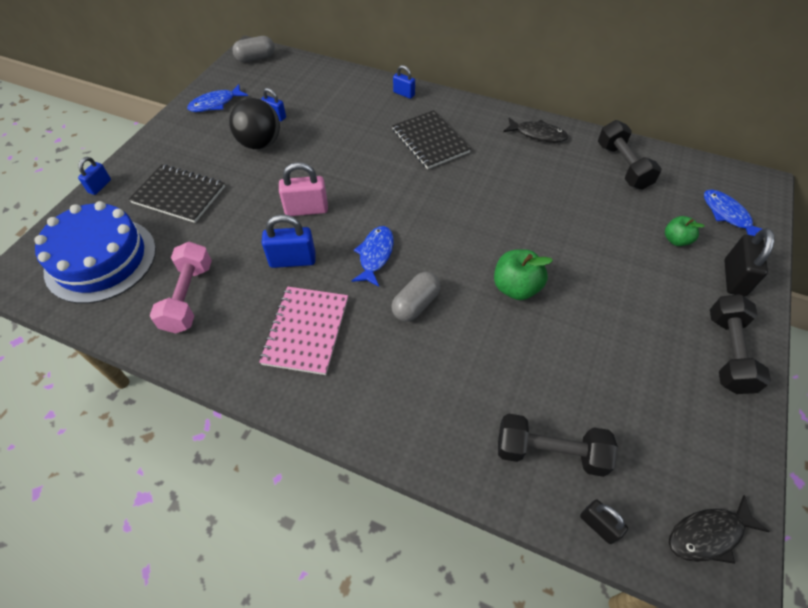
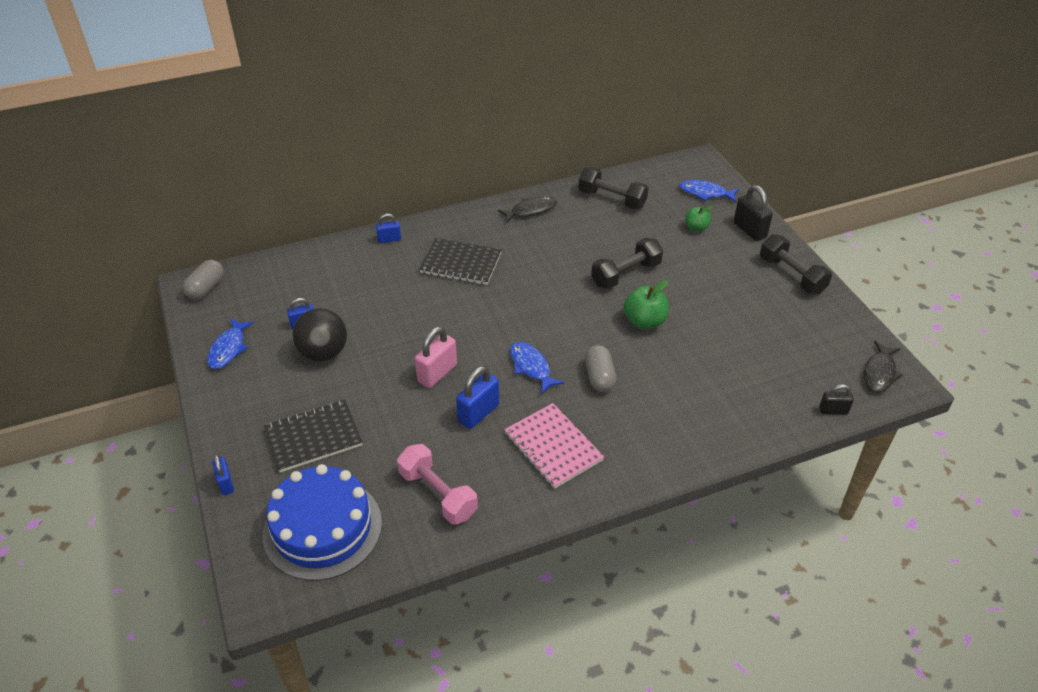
camera: 45 degrees left, 10 degrees down
black dumbbell [498,413,618,477] -> black dumbbell moved to [591,238,663,289]

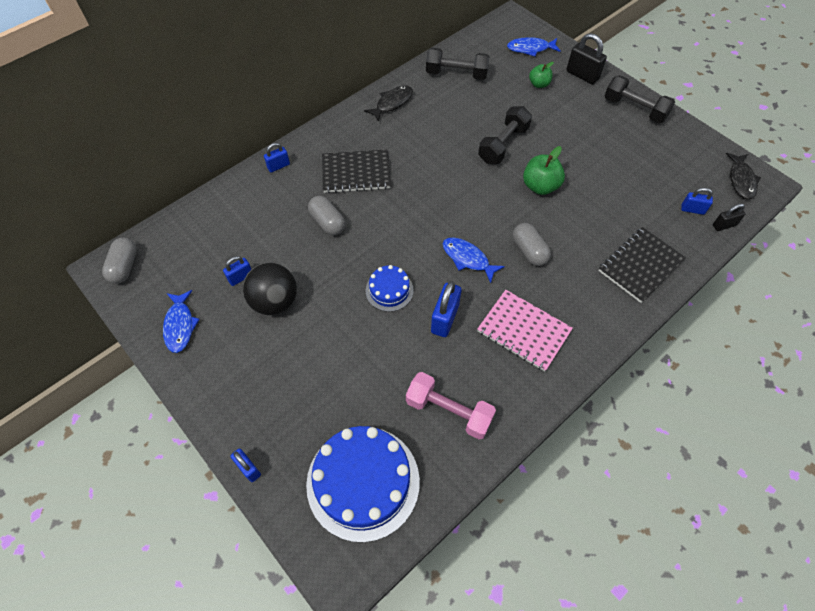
camera: 20 degrees left, 15 degrees up
black notebook [264,400,362,472] -> black notebook moved to [599,227,686,303]
pink padlock [415,326,457,388] -> blue cake [366,265,414,312]
none -> grey capsule [308,196,345,235]
none -> blue padlock [681,188,713,215]

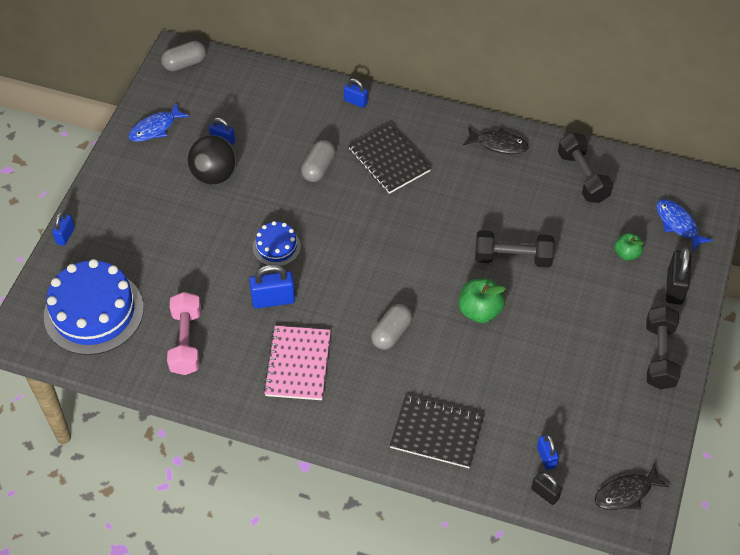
camera: 60 degrees right, 5 degrees down
blue fish [442,237,505,283] -> none

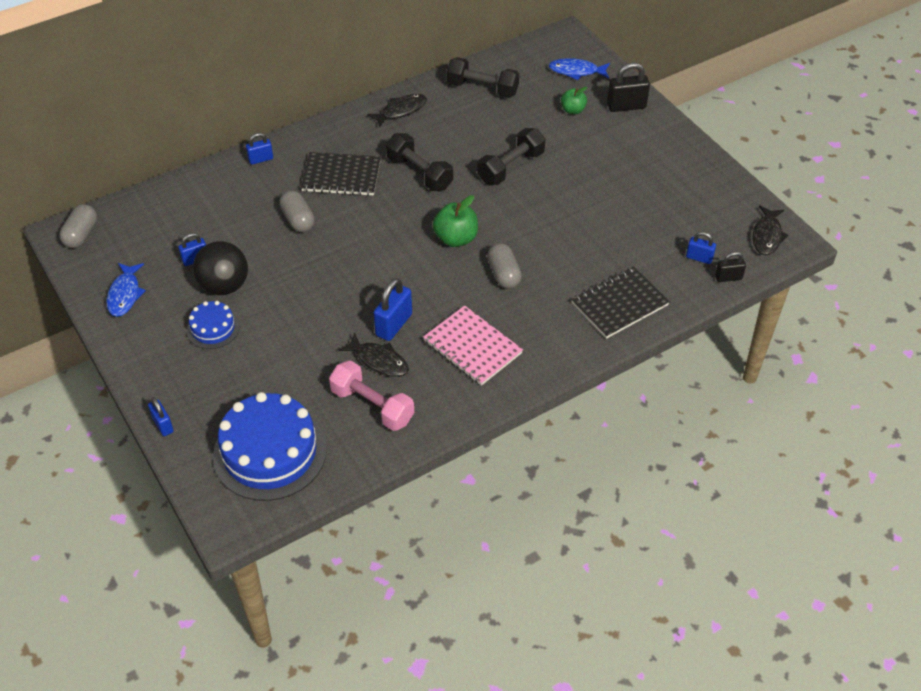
camera: 50 degrees left, 5 degrees down
blue cake [253,221,301,266] -> blue cake moved to [187,301,240,349]
green apple [459,278,506,323] -> green apple moved to [433,195,478,247]
black dumbbell [646,306,680,389] -> black dumbbell moved to [386,133,453,191]
black padlock [666,247,691,305] -> black padlock turned 60 degrees counterclockwise [607,63,650,112]
none -> black fish [338,332,409,377]

